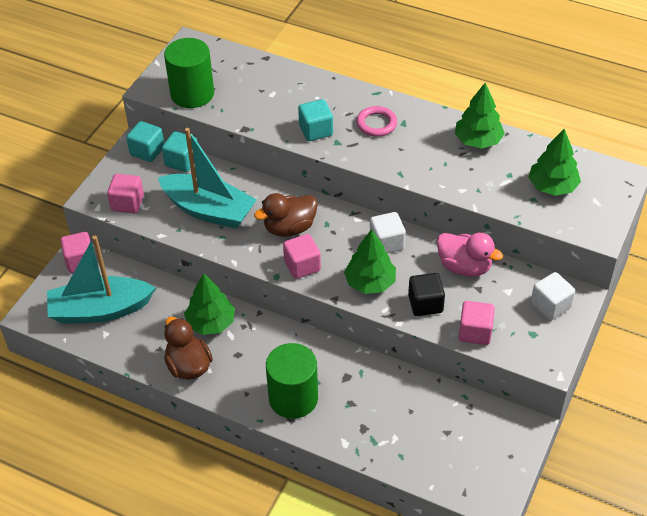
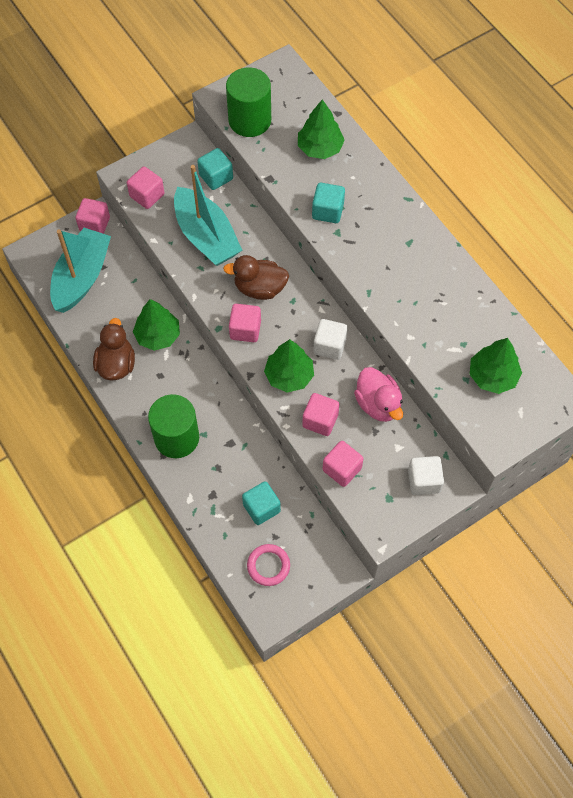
camera: 30 degrees right, 15 degrees up
turquoise boat [47,236,155,324] -> turquoise boat turned 90 degrees clockwise [50,228,111,313]
turquoise cube [126,121,164,162] -> turquoise cube moved to [242,481,281,525]
pink ring [356,106,397,137] -> pink ring moved to [247,544,290,586]
black cube [408,273,445,316] -> pink cube [302,393,339,436]
green tree [455,83,505,149] -> green tree moved to [298,99,345,159]

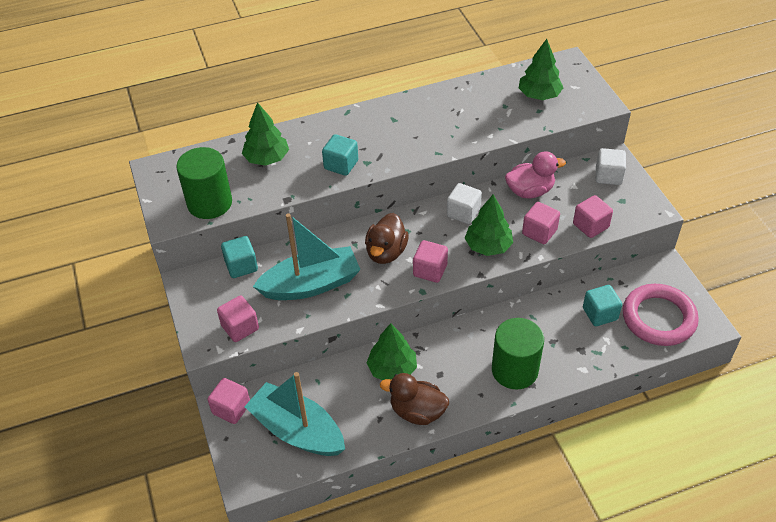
camera: 75 degrees left, 15 degrees down
pink ring [247,544,290,586] -> pink ring [623,284,699,346], size x1.81

